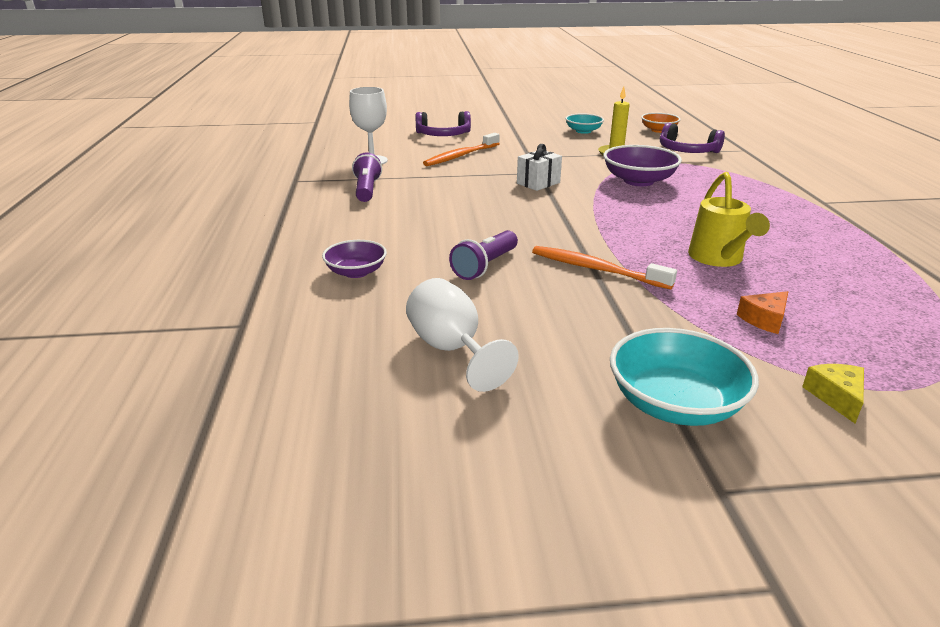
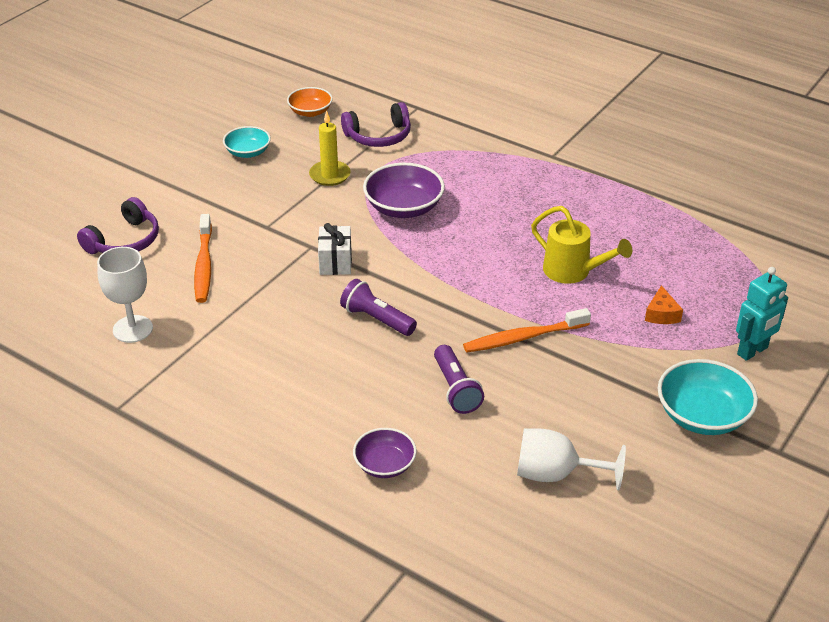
camera: 50 degrees left, 10 degrees up
purple flashlight [352,152,382,202] -> purple flashlight moved to [340,279,417,336]
yellow cheese [802,364,864,423] -> turquoise robot [736,267,788,361]

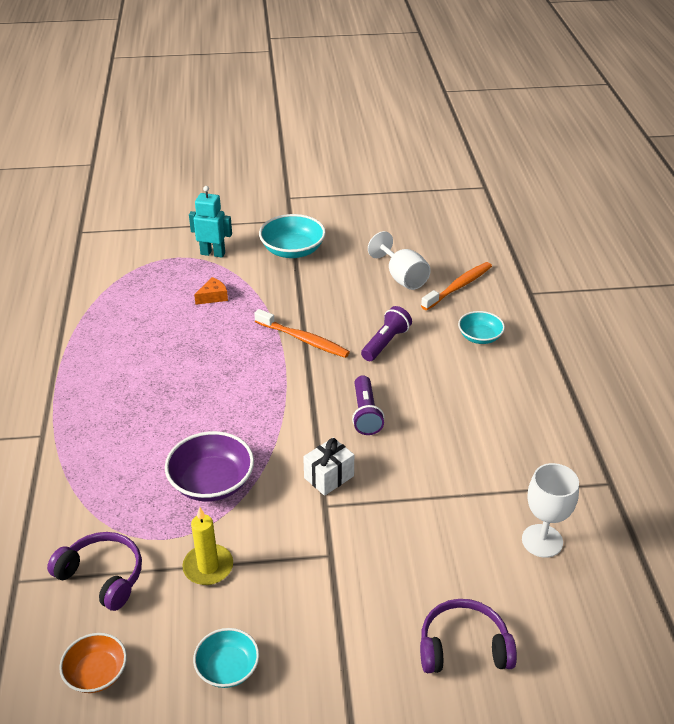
camera: 130 degrees left, 0 degrees up
orange toothbrush [194,214,212,303] -> orange toothbrush moved to [421,262,492,310]
purple bowl [353,428,417,478] -> turquoise bowl [458,311,505,344]
yellow watering can [531,206,632,284] -> none

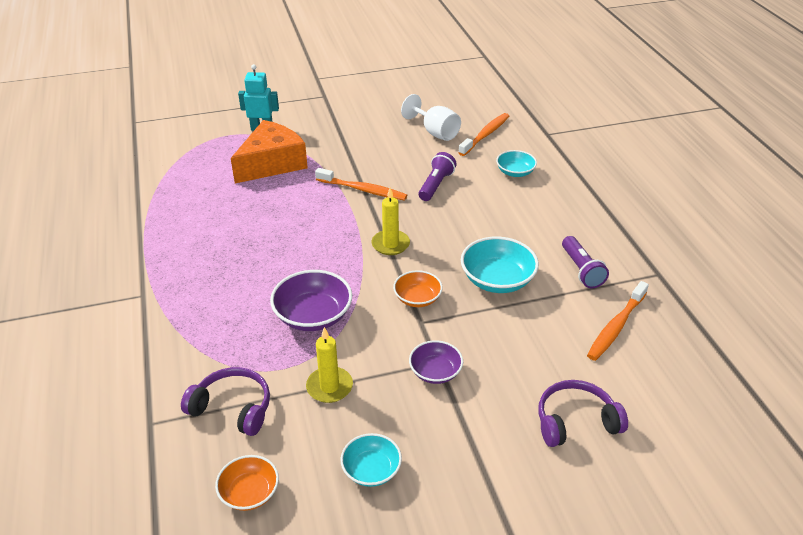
camera: 10 degrees left, 0 degrees up
orange cheese [194,277,228,305] -> orange cheese [231,120,308,183], size x2.50
turquoise bowl [259,214,326,258] -> turquoise bowl moved to [461,236,539,293]
white gift [303,438,354,496] -> orange bowl [393,270,443,307]
purple flashlight [352,375,385,435] -> purple flashlight moved to [562,236,609,289]
white goblet [522,463,579,558] -> orange toothbrush [587,281,649,361]
none -> yellow candle [372,188,410,255]
none -> purple bowl [409,340,463,384]

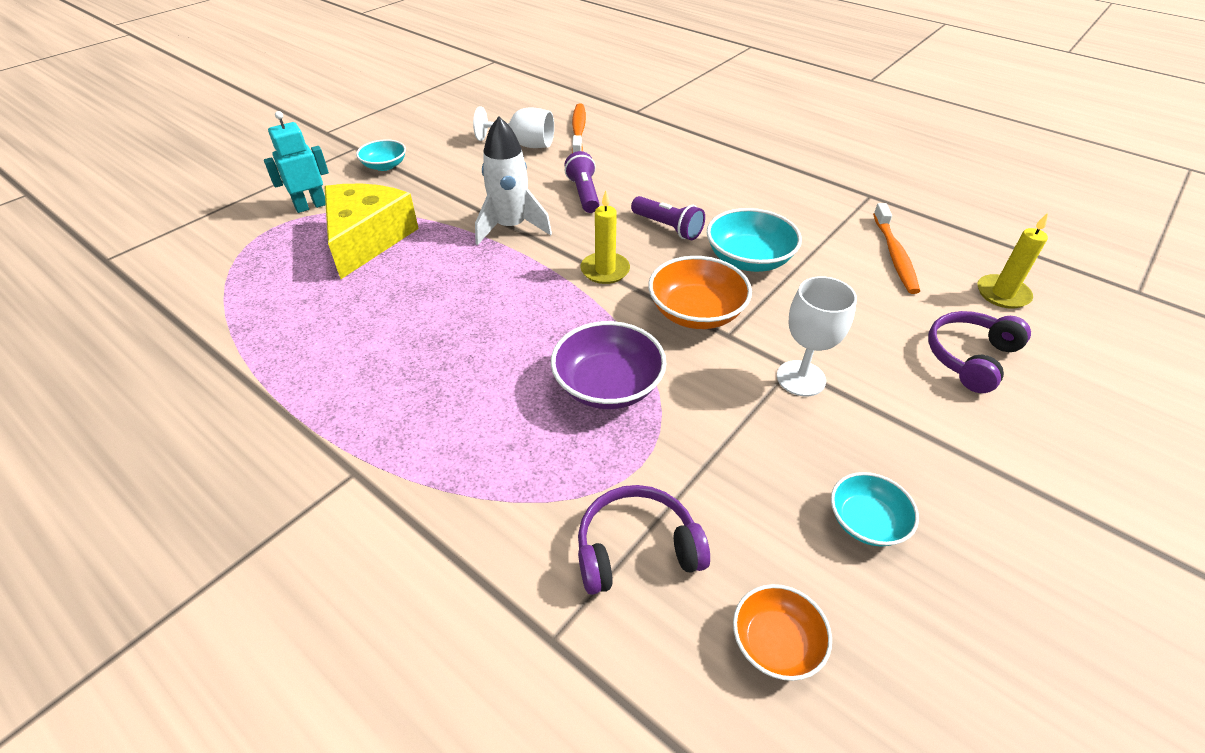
camera: 35 degrees left, 5 degrees up
orange cheese [231,120,308,183] -> yellow cheese [325,184,419,279]
yellow candle [306,327,353,403] -> yellow candle moved to [978,213,1048,309]
orange toothbrush [315,168,407,201] -> white rocket [475,117,552,245]
orange bowl [393,270,443,307] -> orange bowl [648,256,752,329], size x1.61
purple bowl [409,340,463,384] -> white goblet [777,276,857,396]
turquoise bowl [496,150,537,177] -> turquoise bowl moved to [356,139,406,171]
purple flashlight [562,236,609,289] -> purple flashlight moved to [631,196,705,240]

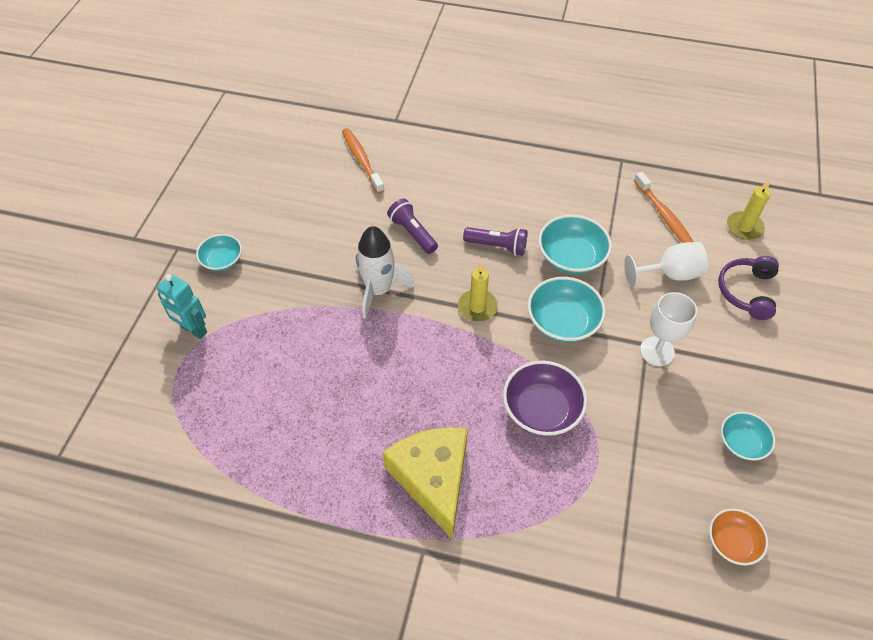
camera: 25 degrees left, 10 degrees up
turquoise robot [264,111,329,213] -> turquoise robot turned 90 degrees counterclockwise [157,274,207,339]
yellow cheese [325,184,419,279] -> yellow cheese moved to [383,427,468,539]
white goblet [473,106,554,148] -> white goblet moved to [624,242,708,287]
purple headphones [578,485,710,595] -> none
orange bowl [648,256,752,329] -> turquoise bowl [528,277,606,342]

